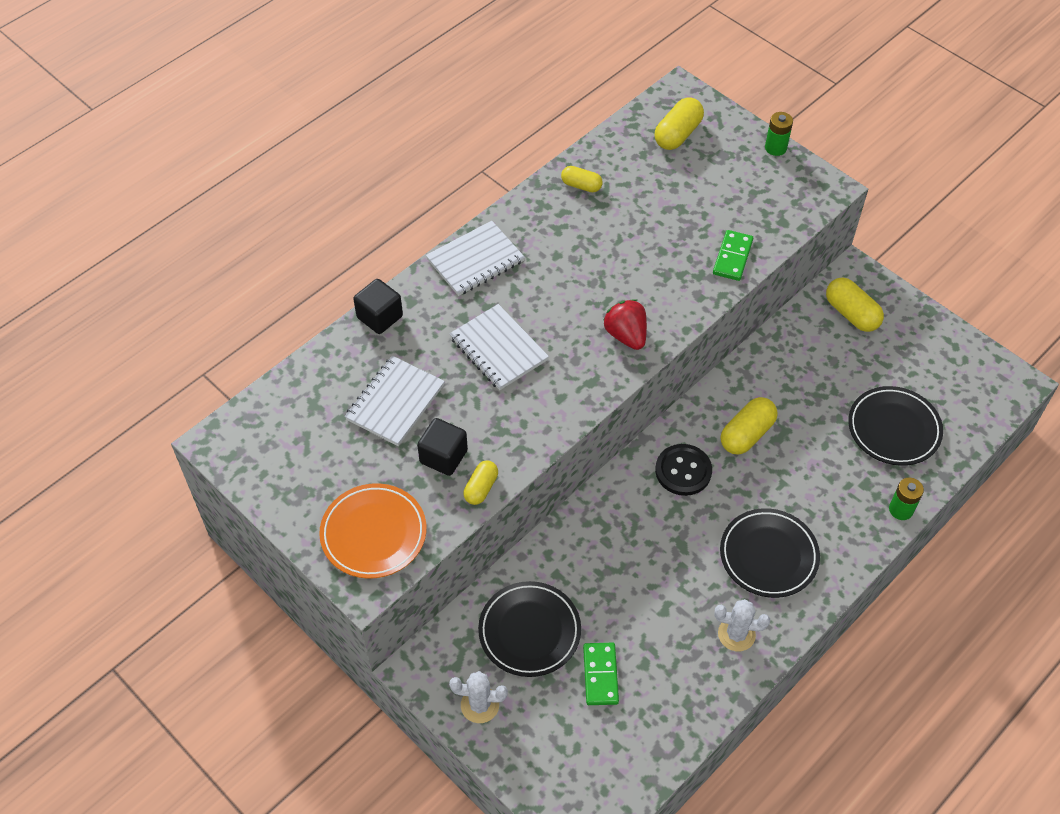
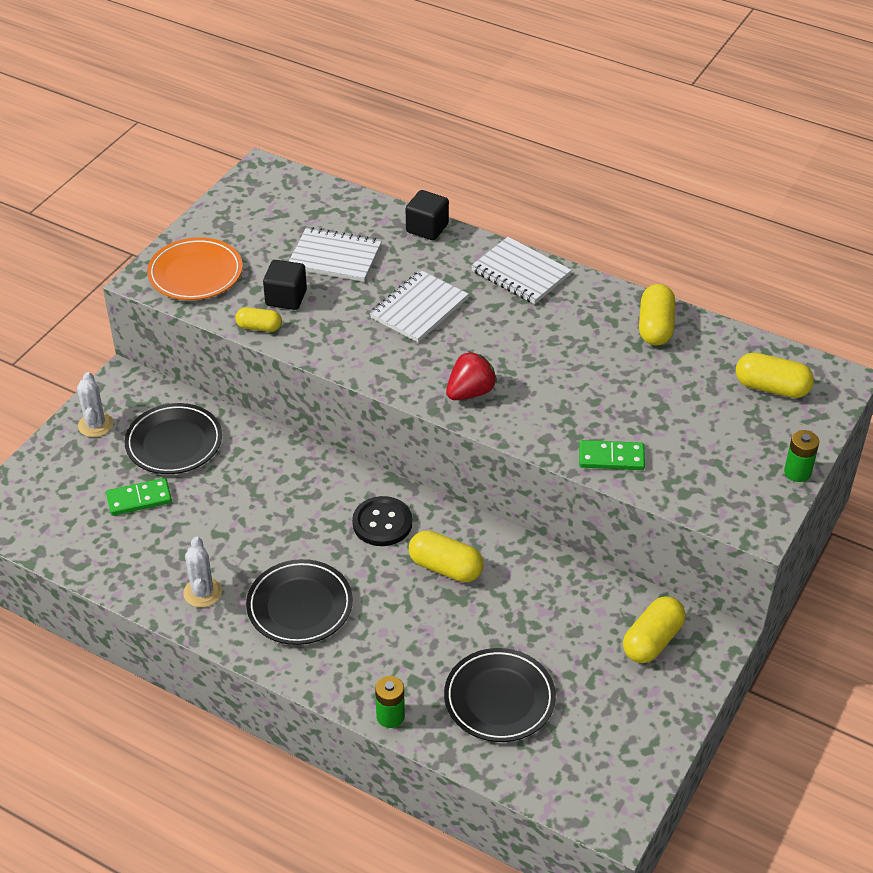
camera: 75 degrees right, 10 degrees down
yellow capsule [561,166,603,192] -> yellow capsule [639,284,676,345], size x1.59

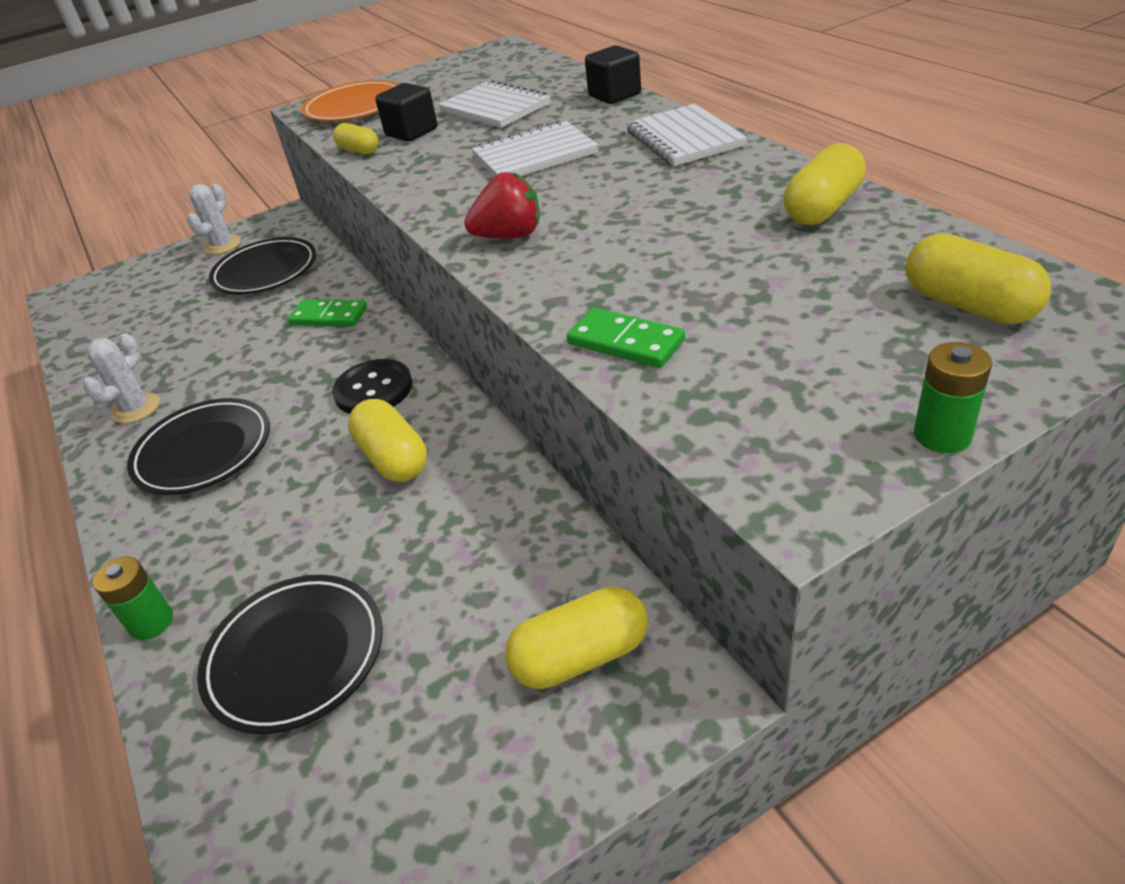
camera: 35 degrees right, 5 degrees down
green domino [106,478,172,516] -> green domino moved to [288,299,367,327]

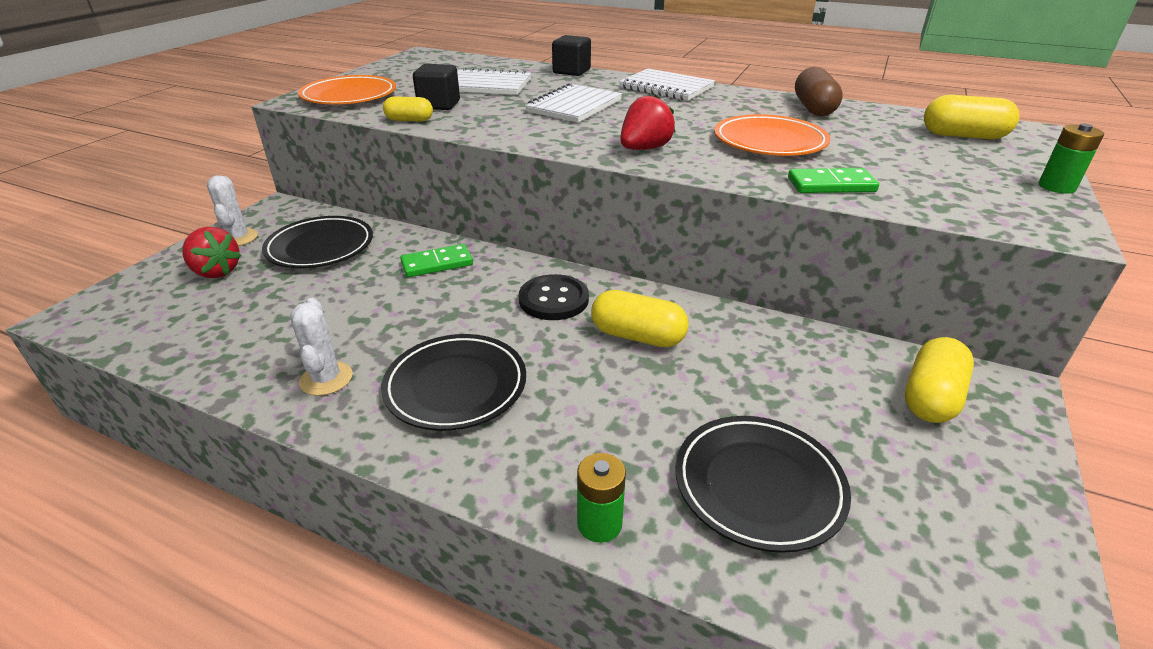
camera: 40 degrees left, 5 degrees down
yellow capsule [784,143,866,225] -> brown capsule [795,67,843,116]
none -> red strawberry [182,227,242,278]
none -> orange plate [714,114,830,156]

